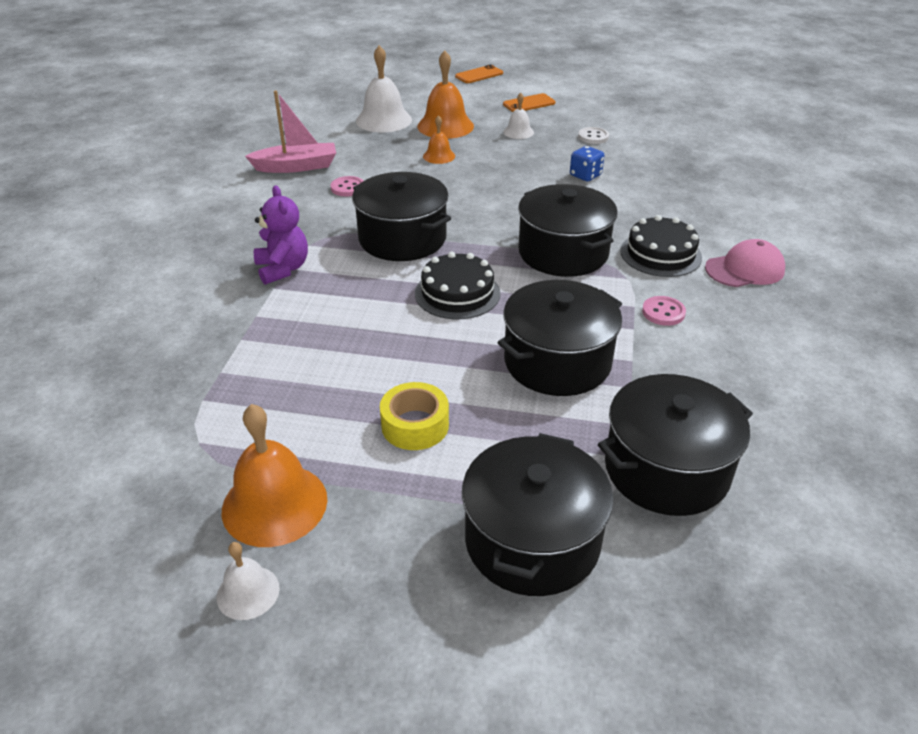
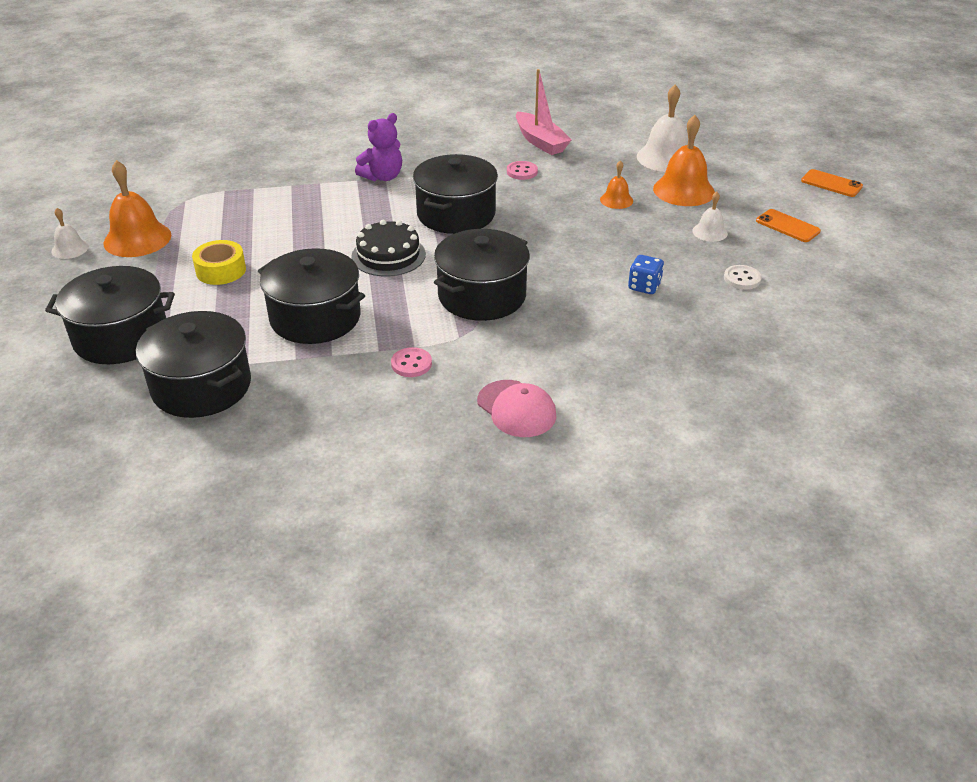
camera: 70 degrees right, 0 degrees up
black cake [620,215,702,277] -> none

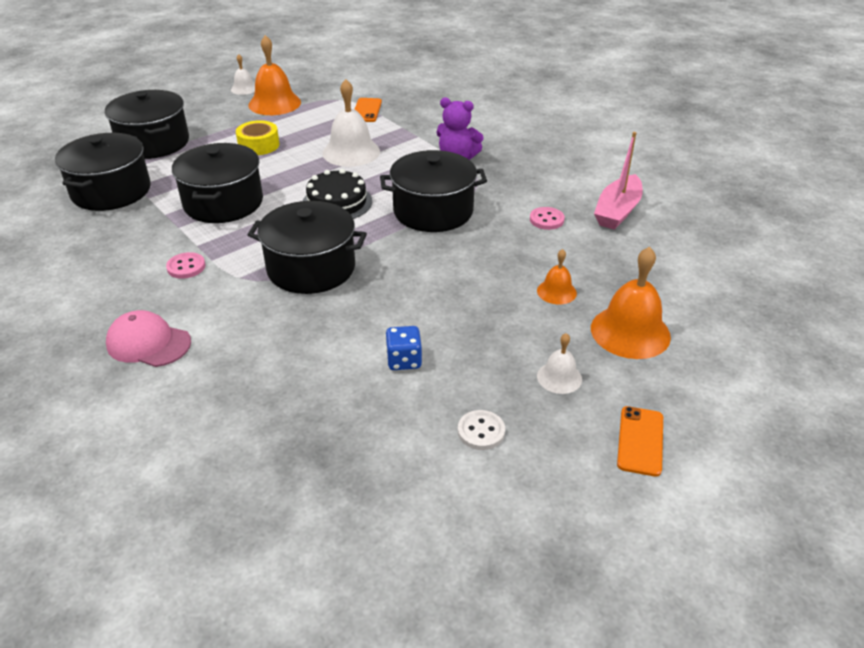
camera: 60 degrees right, 0 degrees up
pink cap [477,380,557,437] -> pink cap turned 90 degrees clockwise [106,310,191,367]
white bell [637,84,688,172] -> white bell moved to [322,79,380,167]
orange phone [801,169,863,197] -> orange phone moved to [354,98,382,122]

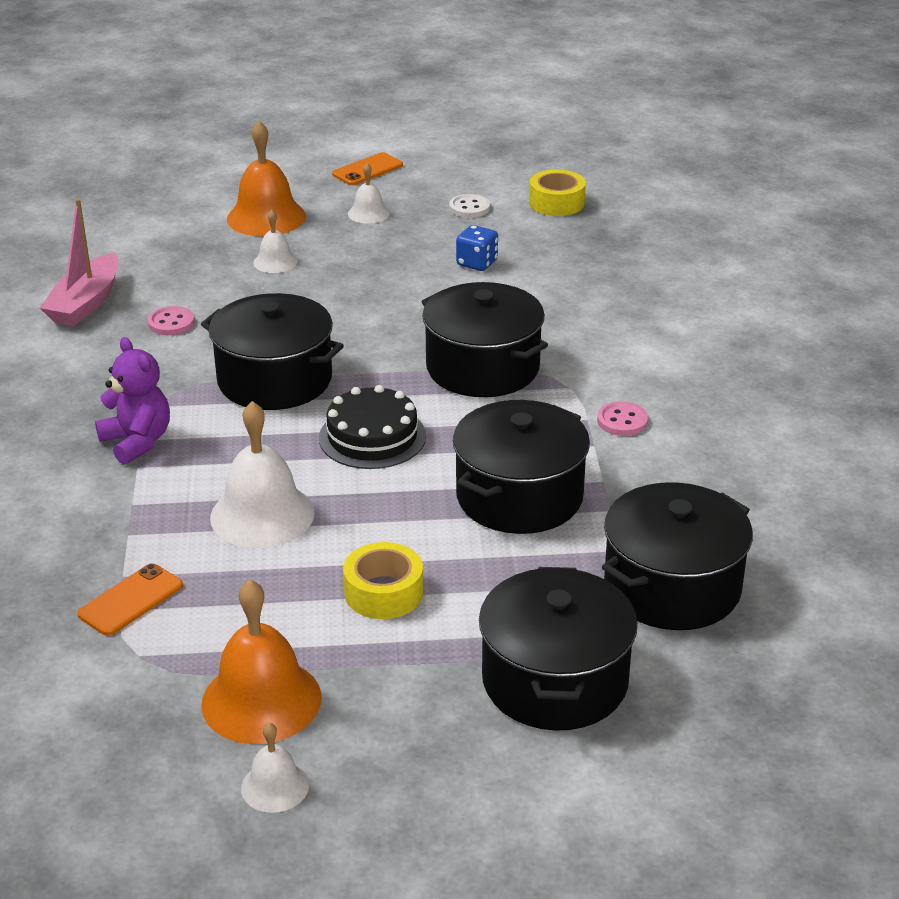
camera: 145 degrees left, 5 degrees down
pink cap [106,310,191,367] -> none
orange bell [537,249,577,304] -> white bell [253,210,298,273]
pink boat [594,132,643,230] -> pink boat turned 135 degrees clockwise [40,199,119,327]
none -> yellow tape [529,169,586,216]

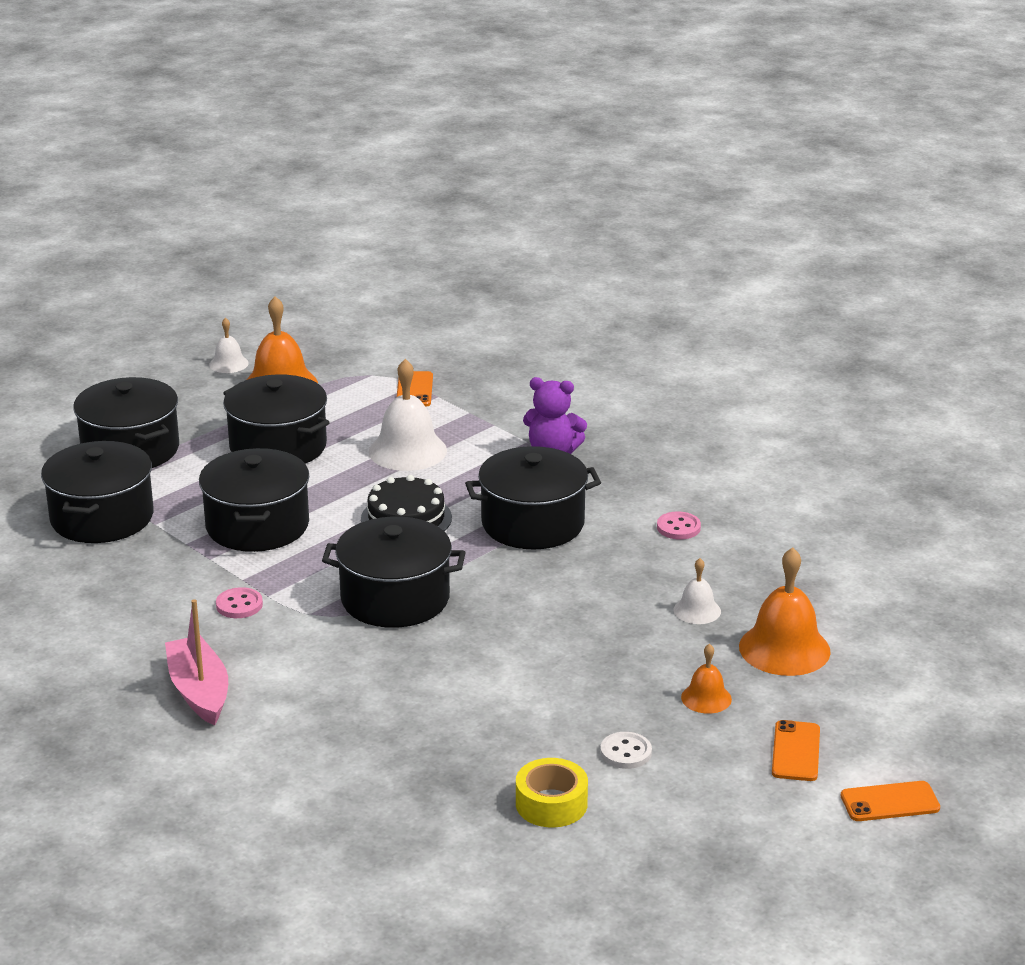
camera: 140 degrees right, 5 degrees down
pink boat [40,199,119,327] -> pink boat moved to [165,599,228,725]
yellow tape [343,542,423,619] -> black pot [223,374,330,464]
white bell [348,163,390,224] -> orange bell [681,644,732,714]
blue dice [456,225,498,271] -> none
none -> orange phone [841,781,940,821]

